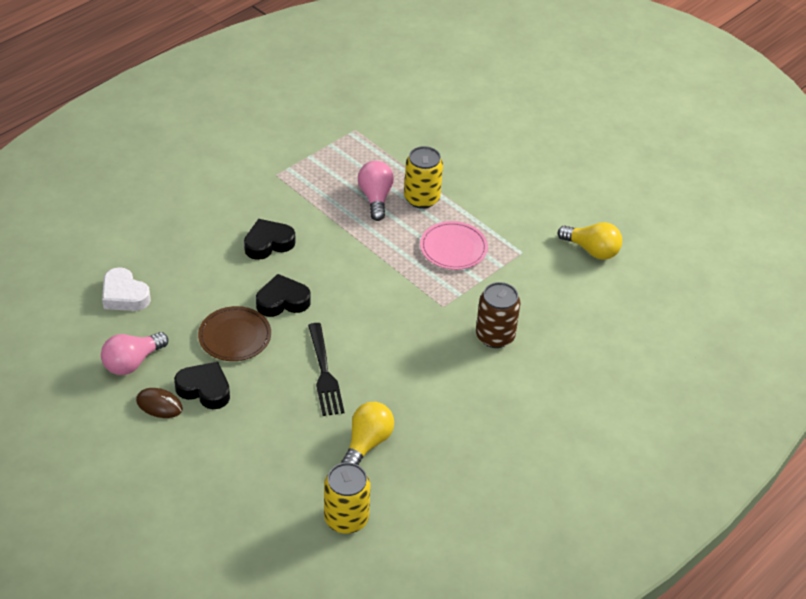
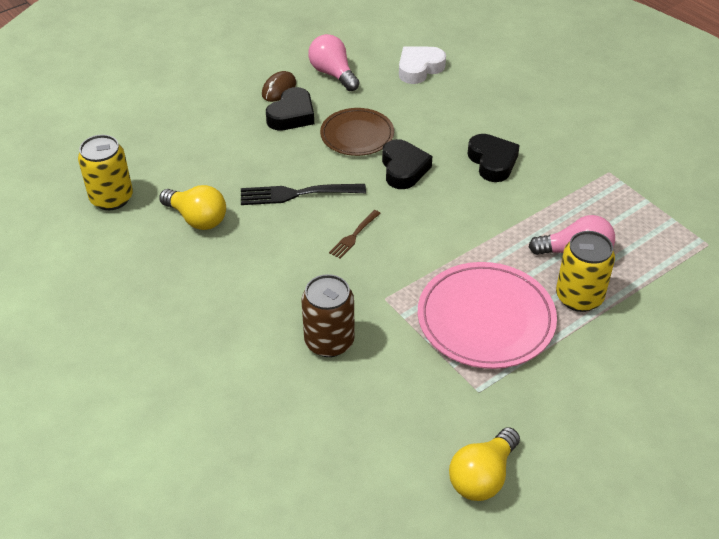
camera: 100 degrees right, 0 degrees up
pink plate [420,221,488,270] -> pink plate [418,262,557,369], size x1.56
none -> brown fork [329,210,381,259]

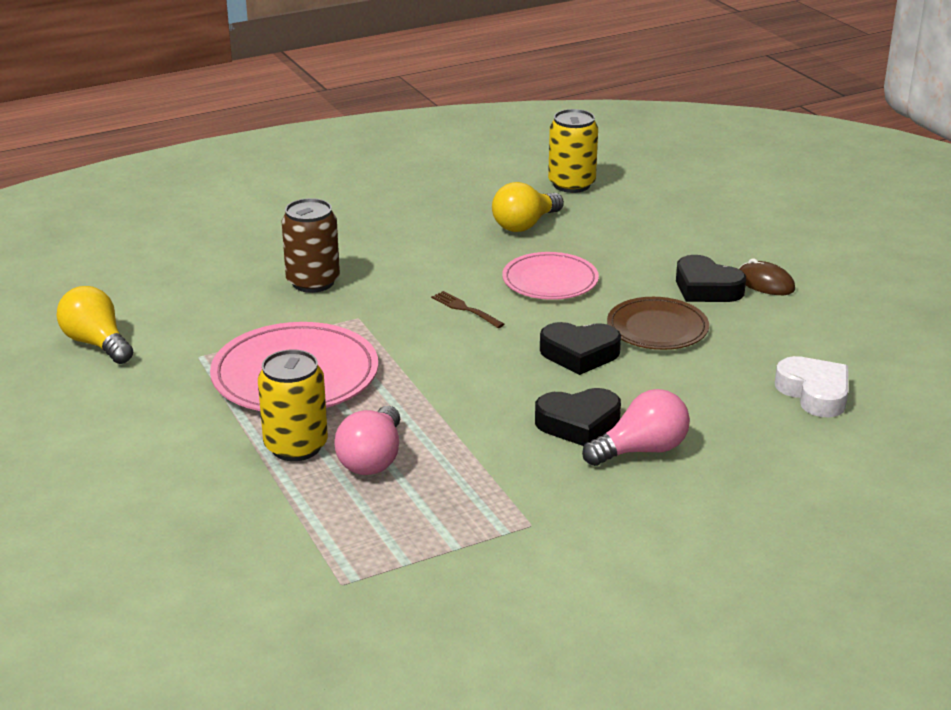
camera: 100 degrees right, 15 degrees down
black fork [241,184,366,205] -> pink plate [502,252,599,300]
pink light bulb [308,34,360,91] -> pink light bulb moved to [582,389,690,466]

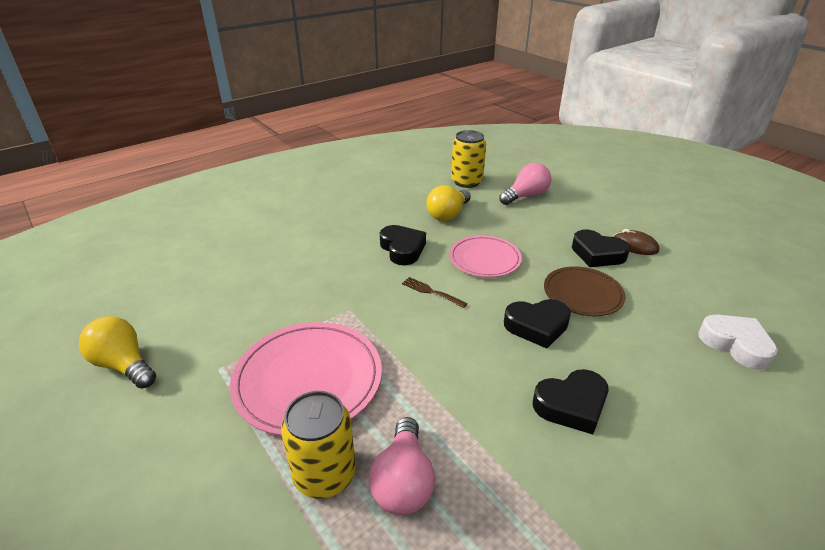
camera: 10 degrees left, 5 degrees up
brown can [282,198,340,293] -> none
pink light bulb [582,389,690,466] -> pink light bulb moved to [499,163,551,205]
none -> black heart [380,225,426,265]

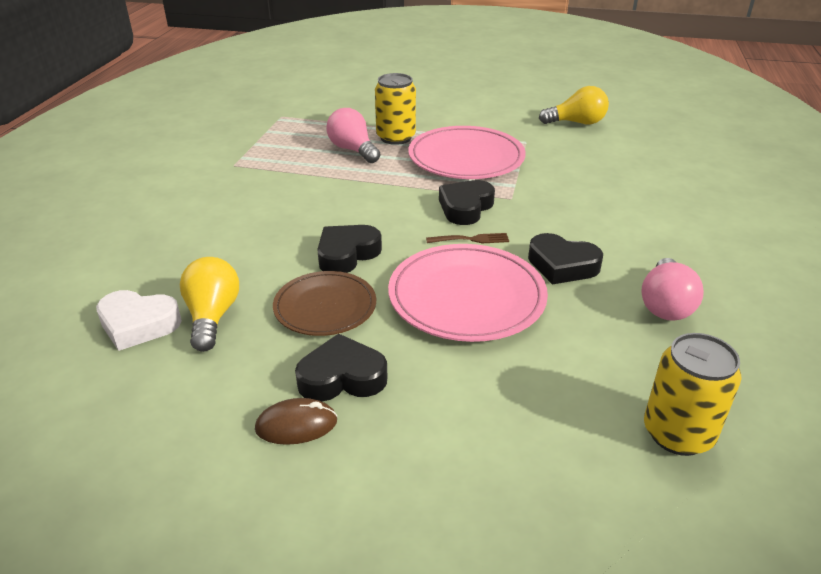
camera: 140 degrees right, 0 degrees up
yellow light bulb [426,185,471,221] -> yellow light bulb moved to [180,257,239,352]
pink plate [449,235,522,277] -> pink plate [388,244,548,342], size x1.56
pink light bulb [499,163,551,205] -> pink light bulb moved to [641,258,704,321]
black heart [533,369,609,434] -> black heart moved to [439,180,495,225]

